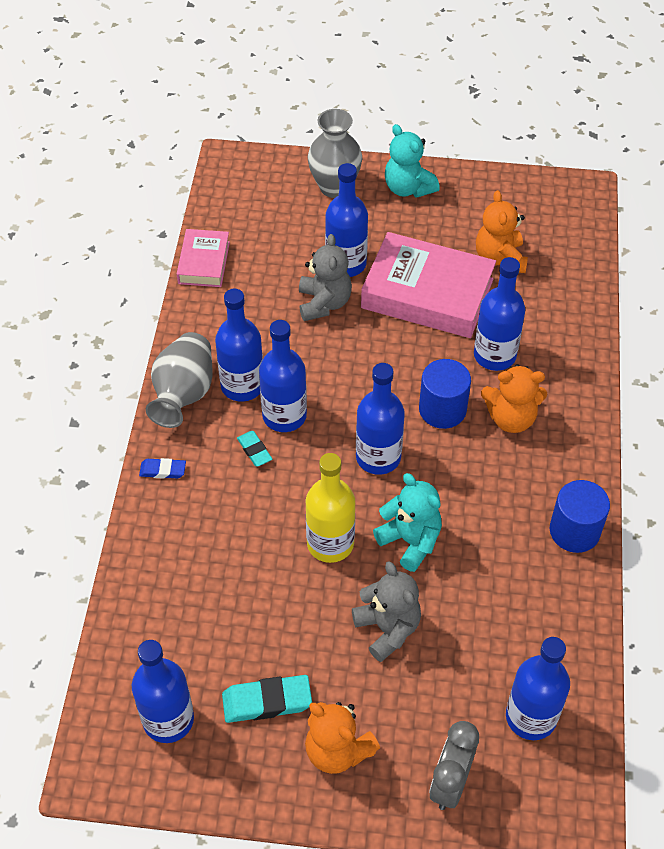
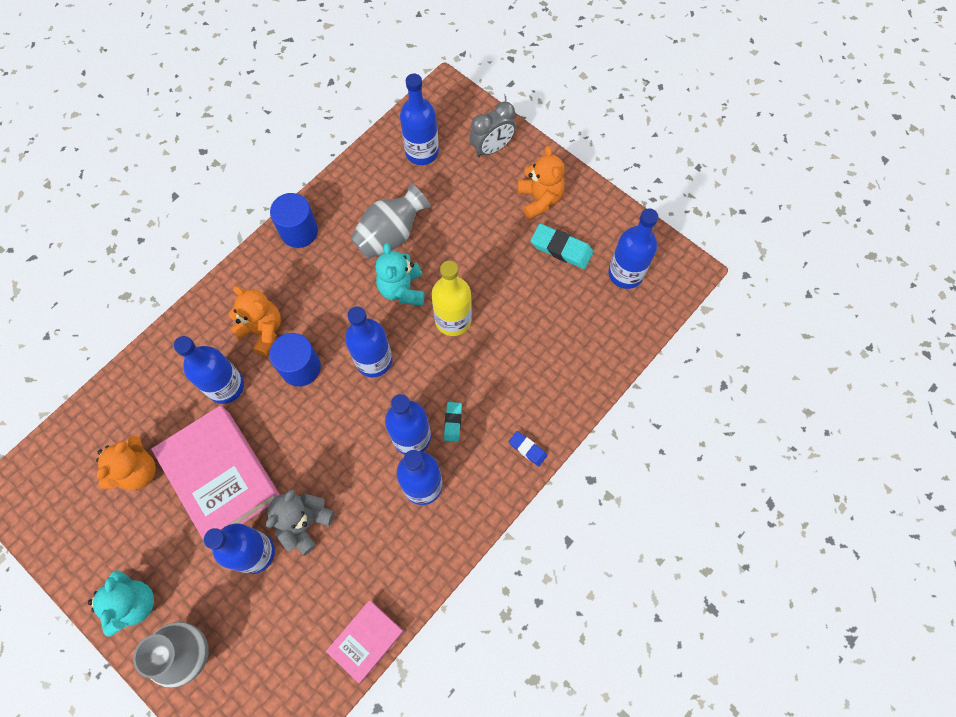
camera: 145 degrees left, 15 degrees up
grey vase [146,332,212,428] -> grey vase moved to [350,183,431,259]
grey teddy bear [352,561,421,662] -> none

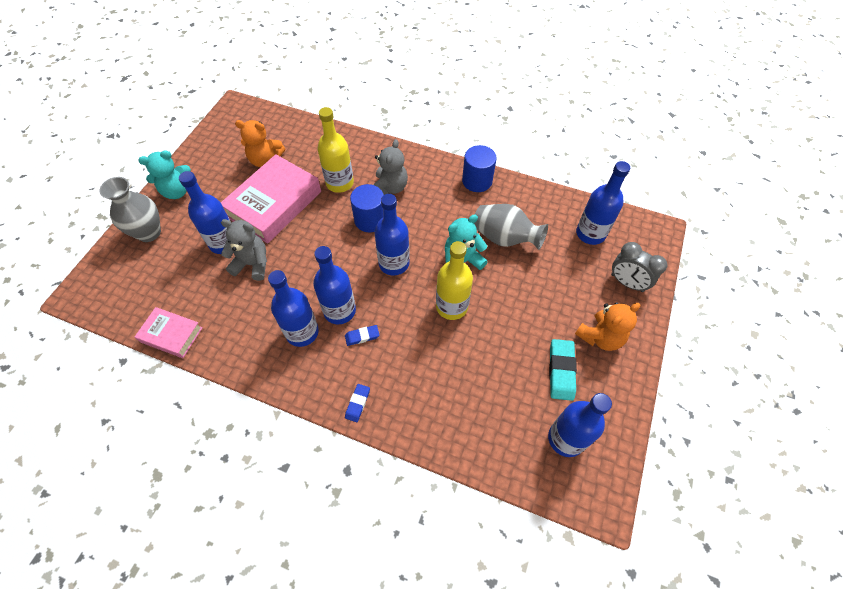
camera: 70 degrees right, 10 degrees down
blue bottle [173,336,244,404] -> yellow bottle [317,107,354,193]
orange teddy bear [228,286,281,356] -> grey teddy bear [374,139,408,195]
turquoise eraser [444,402,462,442] -> blue eraser [345,325,380,346]

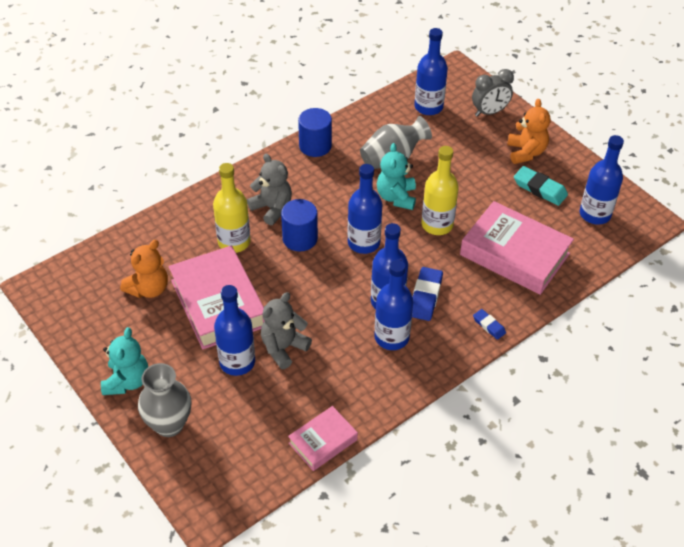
camera: 60 degrees left, 10 degrees down
blue eraser [345,325,380,346] -> blue eraser [412,267,443,321], size x1.71
none -> pink book [460,201,574,295]

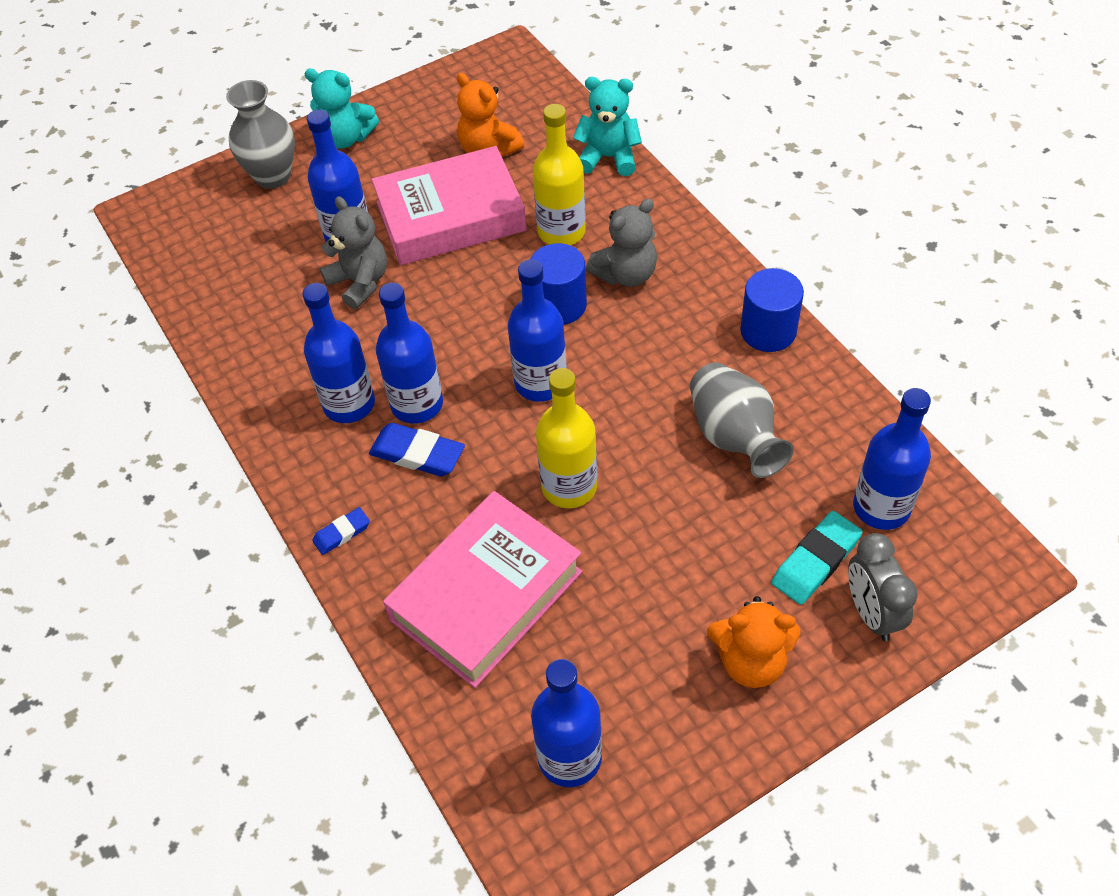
camera: 100 degrees right, 5 degrees up
pink book [288,406,358,471] -> none
turquoise teddy bear [377,143,416,210] -> turquoise teddy bear moved to [573,77,642,176]
turquoise eraser [514,166,568,206] -> turquoise eraser moved to [771,511,863,605]

